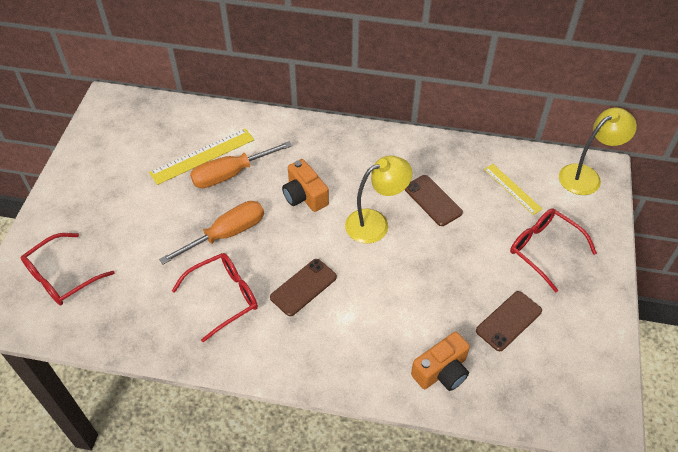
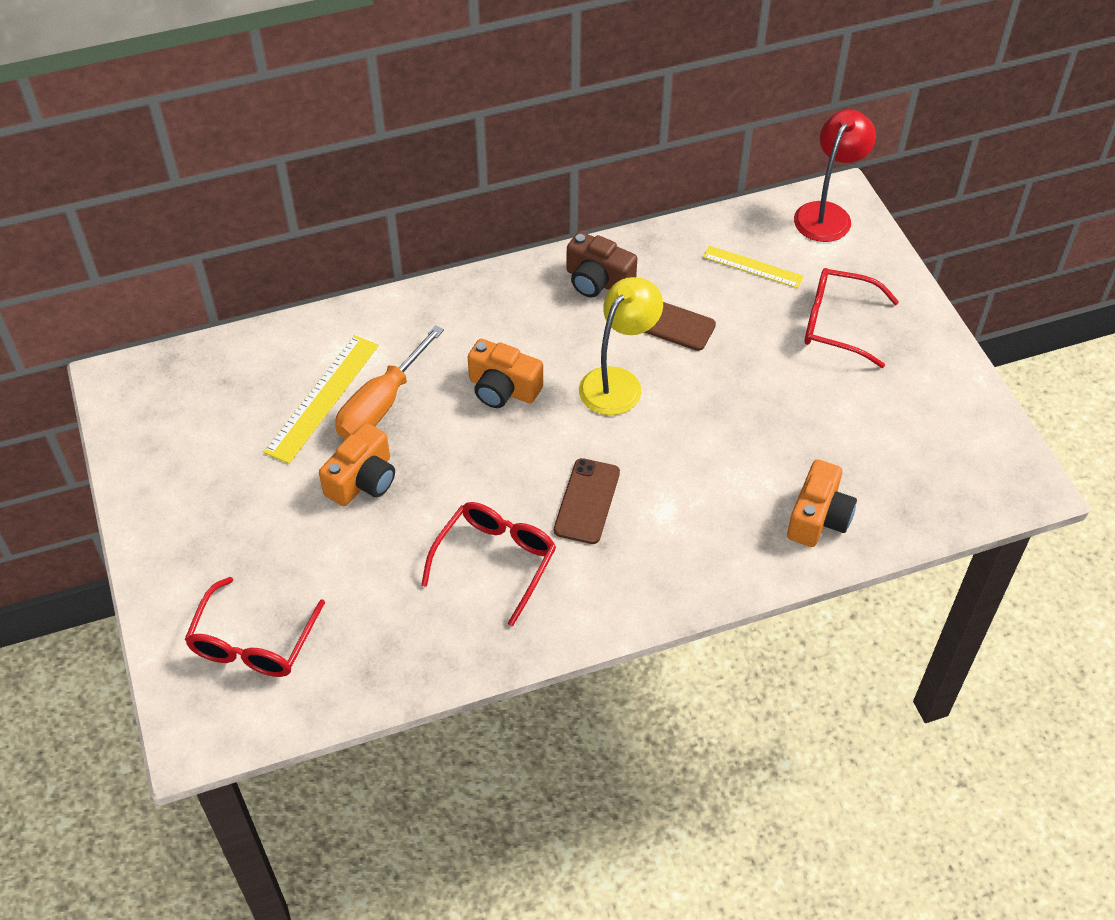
camera: 30 degrees left, 0 degrees up
orange screwdriver [159,201,264,265] -> none
brown phone [476,291,542,351] -> none
yellow lamp [559,108,637,195] -> red lamp [794,110,876,242]
none -> orange camera [319,423,395,506]
none -> brown camera [567,232,637,297]

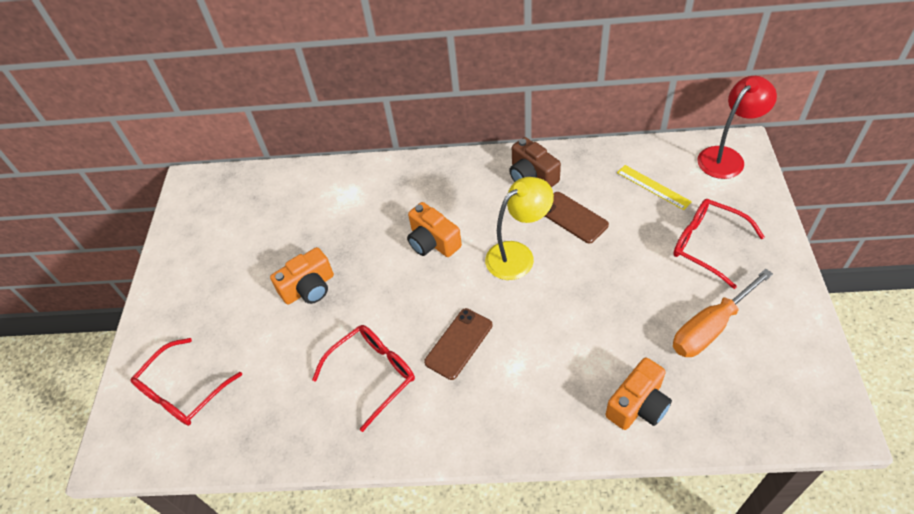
camera: 25 degrees right, 0 degrees up
yellow ruler [264,335,379,464] -> none
orange screwdriver [335,325,444,440] -> orange screwdriver moved to [673,269,773,357]

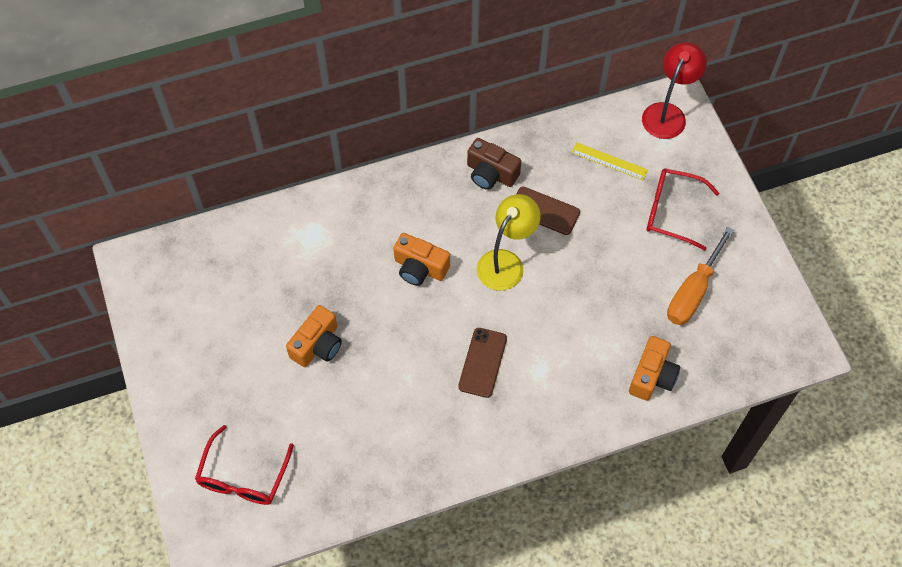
camera: 25 degrees left, 10 degrees up
red glasses [312,325,415,432] -> none

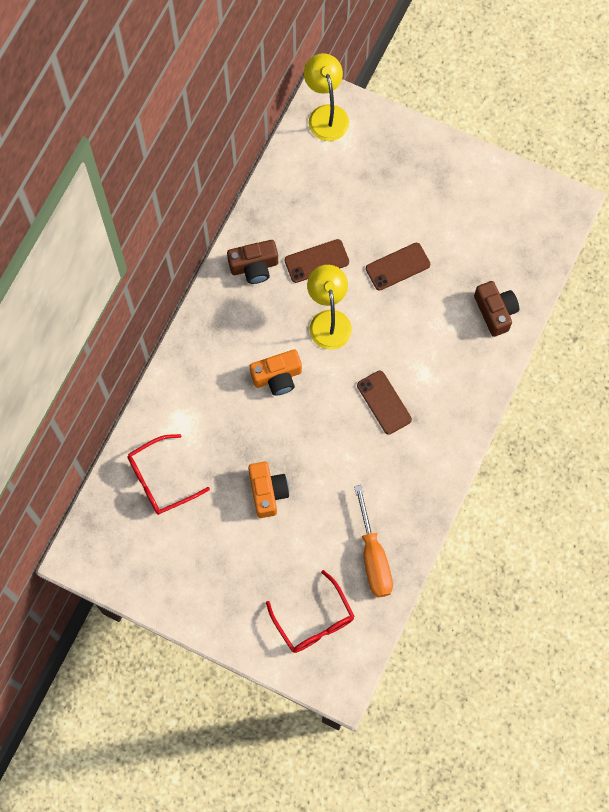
camera: 45 degrees left, 10 degrees up
yellow ruler [571,142,648,180] -> none
orange camera [629,336,680,401] -> brown camera [474,281,519,337]
red lamp [642,42,707,139] -> yellow lamp [304,53,349,141]
red glasses [647,168,719,250] -> red glasses moved to [127,434,210,515]
orange screwdriver [667,226,734,325] -> orange screwdriver moved to [354,485,393,598]
none -> brown phone [366,243,430,290]

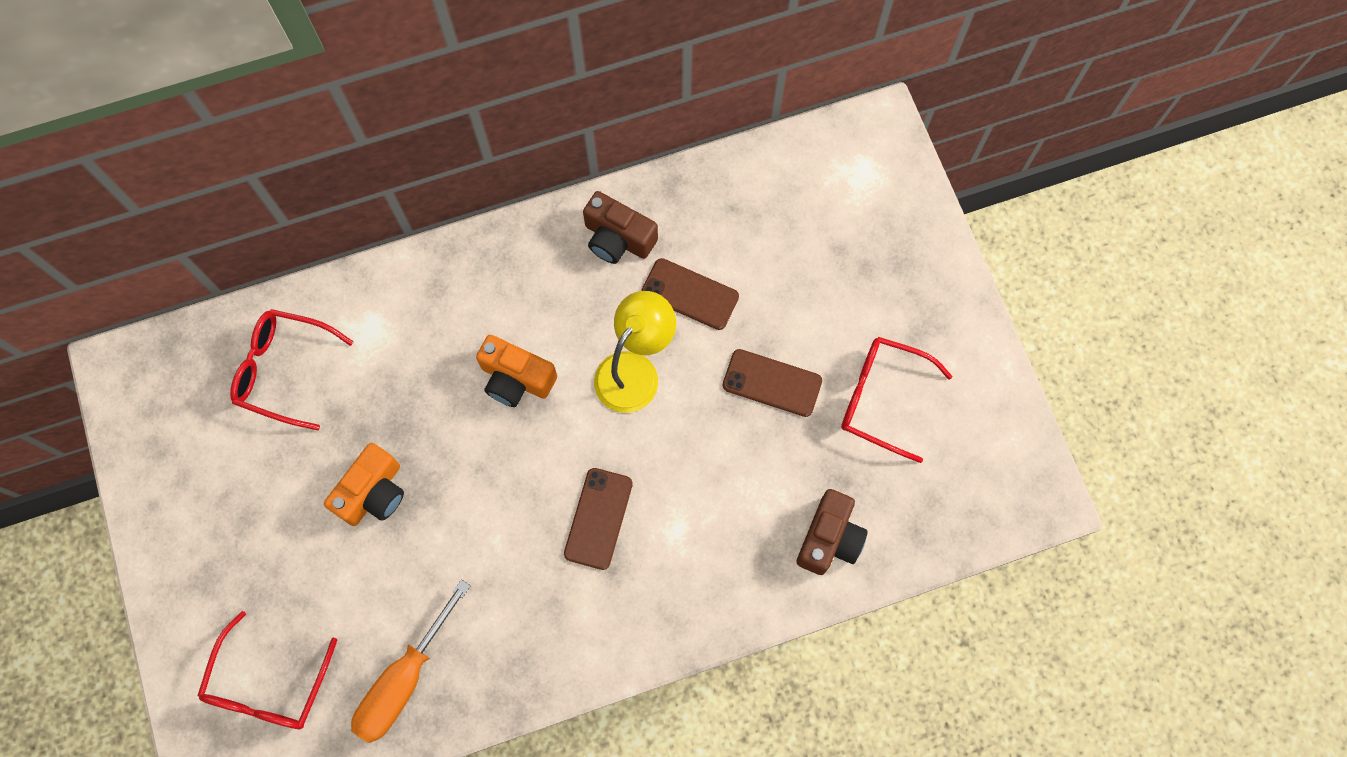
camera: 45 degrees right, 0 degrees up
yellow lamp [304,53,349,141] -> none
none -> red glasses [841,337,953,463]

